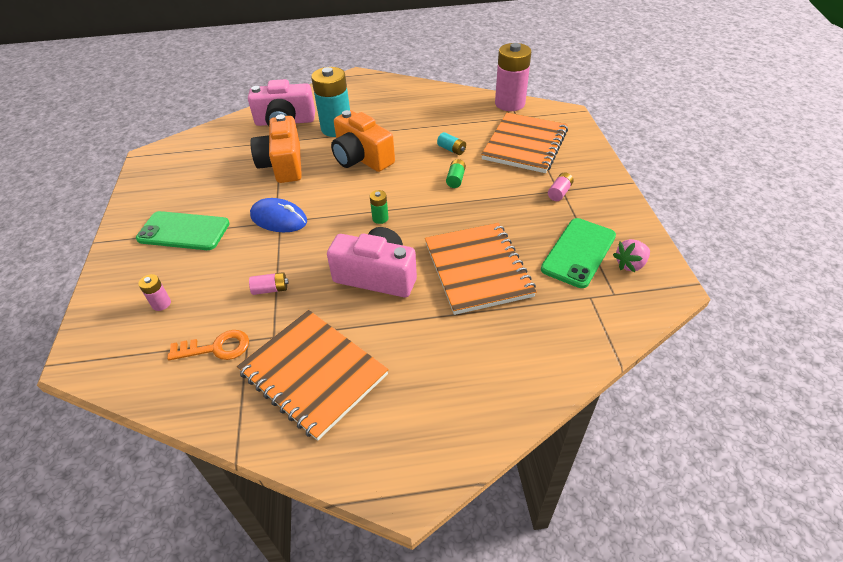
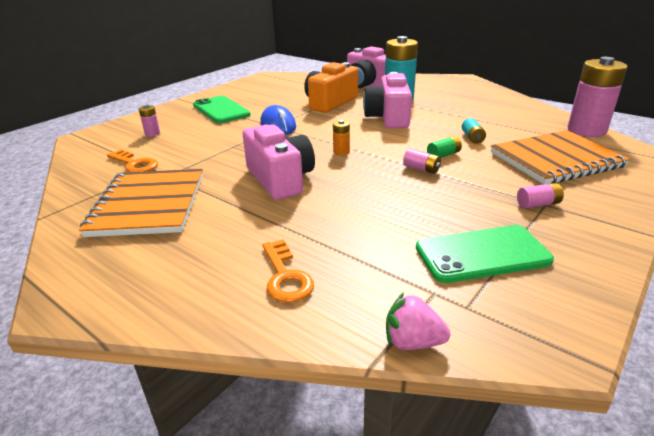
camera: 45 degrees right, 15 degrees down
pink battery [249,272,289,295] -> pink battery moved to [403,149,441,174]
orange camera [331,110,395,172] -> pink camera [363,72,412,128]
green battery [370,190,389,224] -> orange battery [333,120,350,155]
orange notebook [425,223,537,315] -> none
pink strawberry [613,239,650,272] -> pink strawberry moved to [386,293,450,350]
none -> orange key [262,239,314,303]

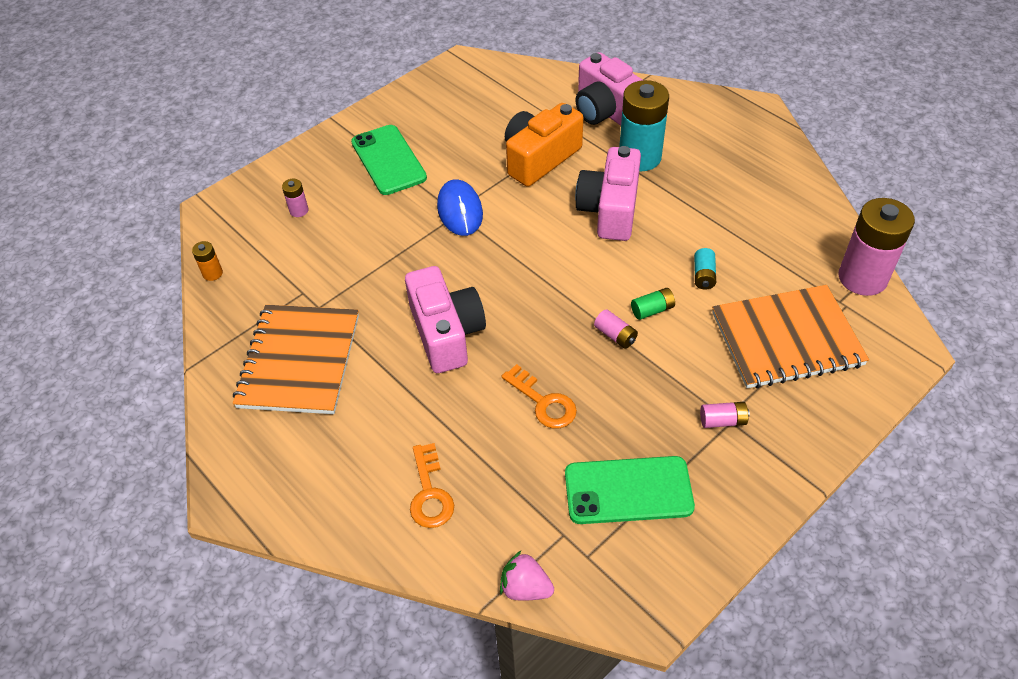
camera: 10 degrees right, 20 degrees up
orange key [107,149,158,172] -> orange key moved to [501,364,577,428]
orange battery [333,120,350,155] -> orange battery moved to [192,241,223,281]

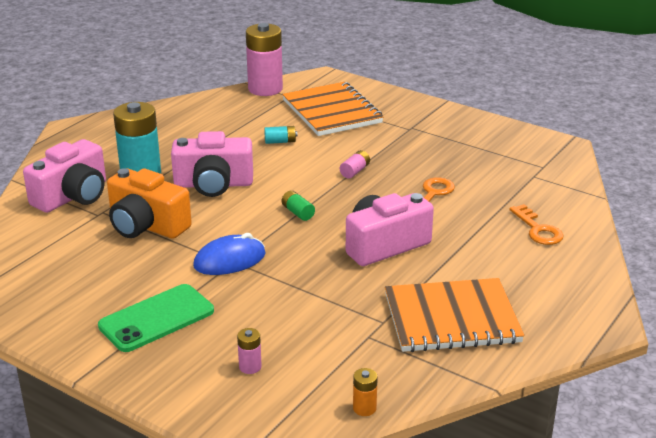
camera: 105 degrees left, 20 degrees down
orange key [410,443,454,528] -> orange key turned 90 degrees clockwise [509,204,563,245]
pink strawberry [500,550,554,601] -> none
green phone [565,456,695,524] -> none
green battery [631,288,675,320] -> green battery moved to [282,190,315,221]
pink battery [700,402,750,428] -> none

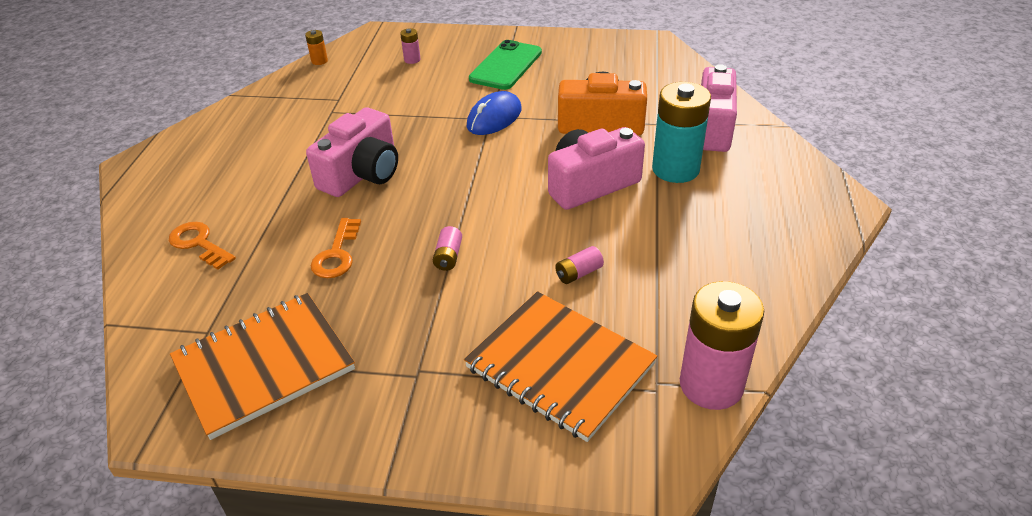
camera: 155 degrees right, 10 degrees up
turquoise battery [264,126,297,144] -> pink battery [555,246,604,284]
green battery [282,190,315,221] -> none
orange notebook [385,278,524,352] -> orange notebook moved to [170,293,355,440]

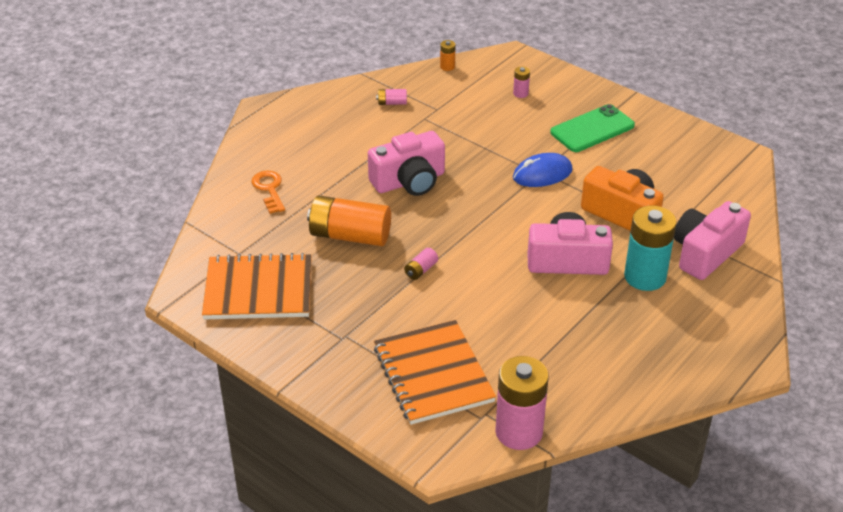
camera: 30 degrees right, 0 degrees up
orange key [311,218,361,278] -> orange battery [307,195,391,246]
pink battery [555,246,604,284] -> pink battery moved to [376,89,407,105]

